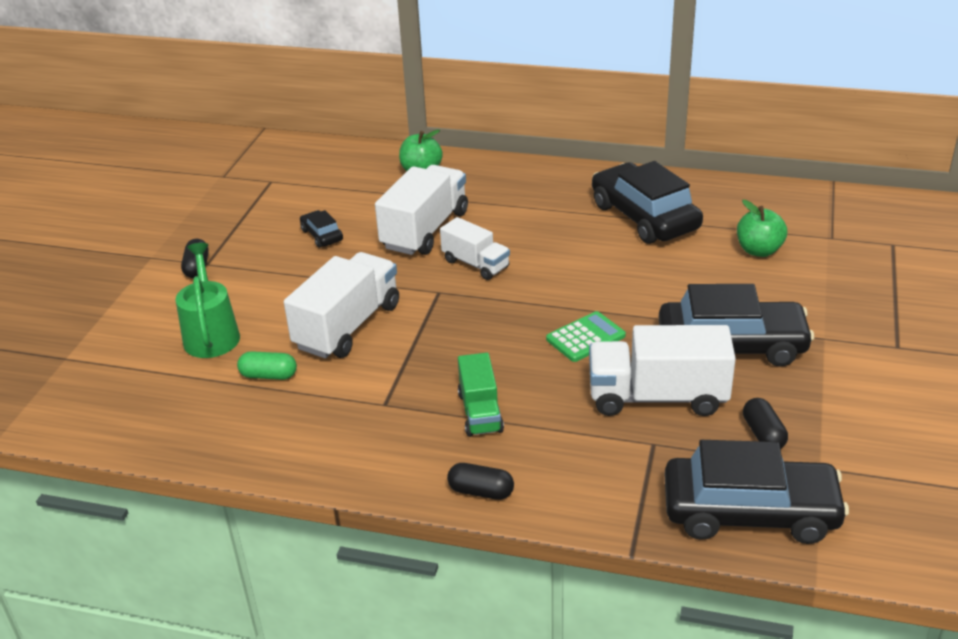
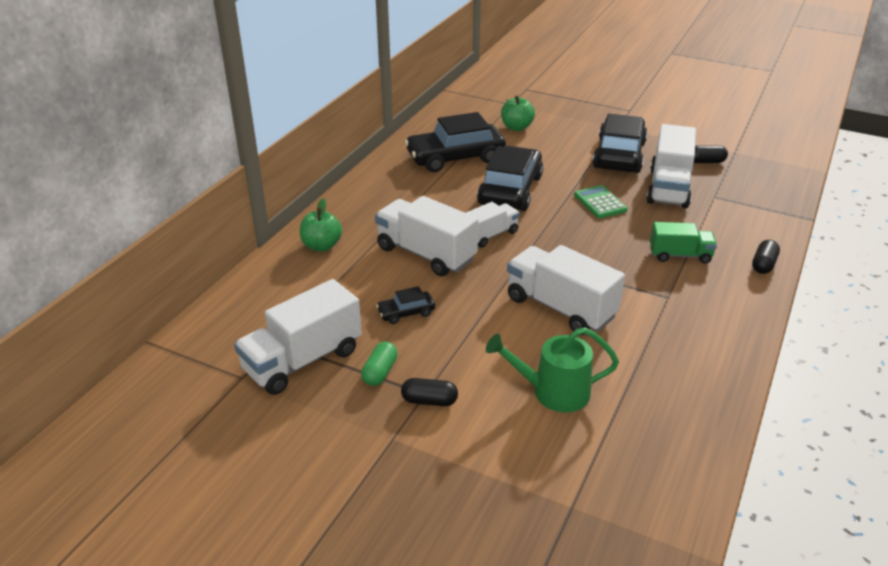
camera: 80 degrees left, 0 degrees up
green capsule [237,351,297,380] -> green capsule moved to [361,341,398,386]
black car [665,440,849,544] -> black car moved to [477,146,543,211]
none -> white truck [234,279,362,395]

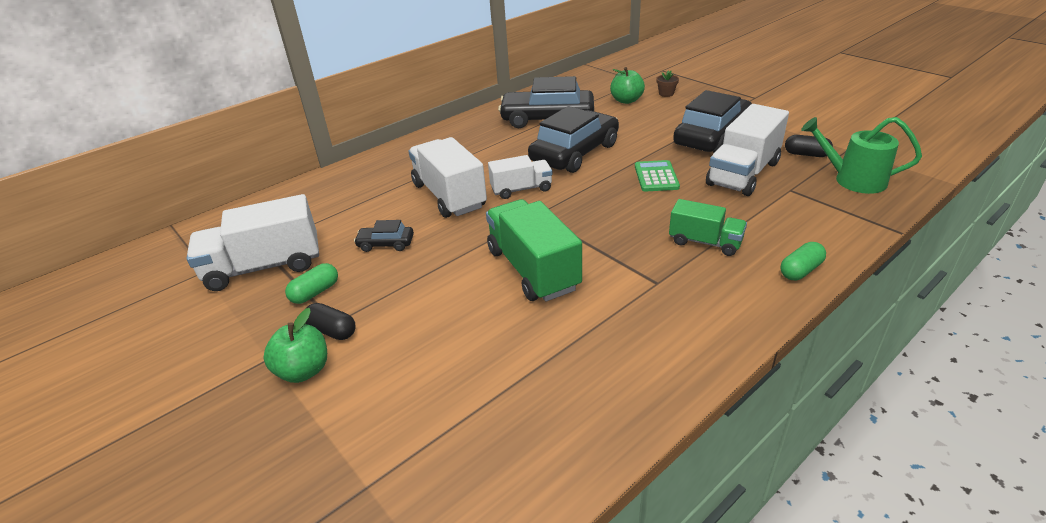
camera: 25 degrees right, 0 degrees up
green apple [300,198,342,252] -> green apple moved to [263,308,327,383]
green watering can [486,328,619,412] -> green watering can moved to [801,117,922,194]
white truck [507,245,625,335] -> green truck [486,199,582,301]
black capsule [752,240,780,274] -> green capsule [780,242,826,280]
none -> brown flower pot [656,70,679,97]

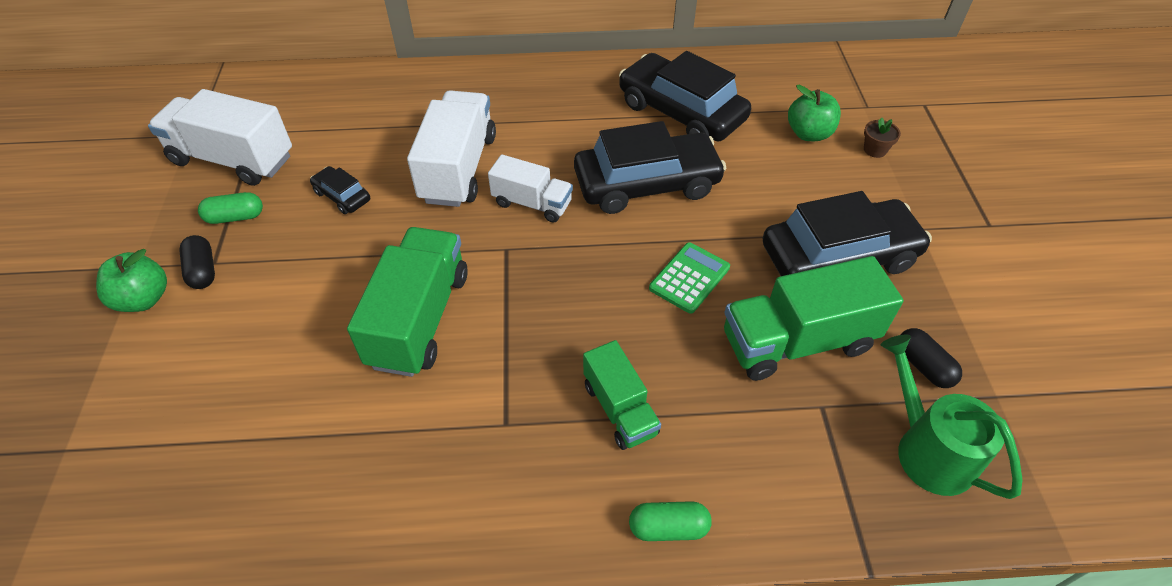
camera: 35 degrees right, 15 degrees up
white truck [706,104,789,196] -> green truck [724,256,904,381]

